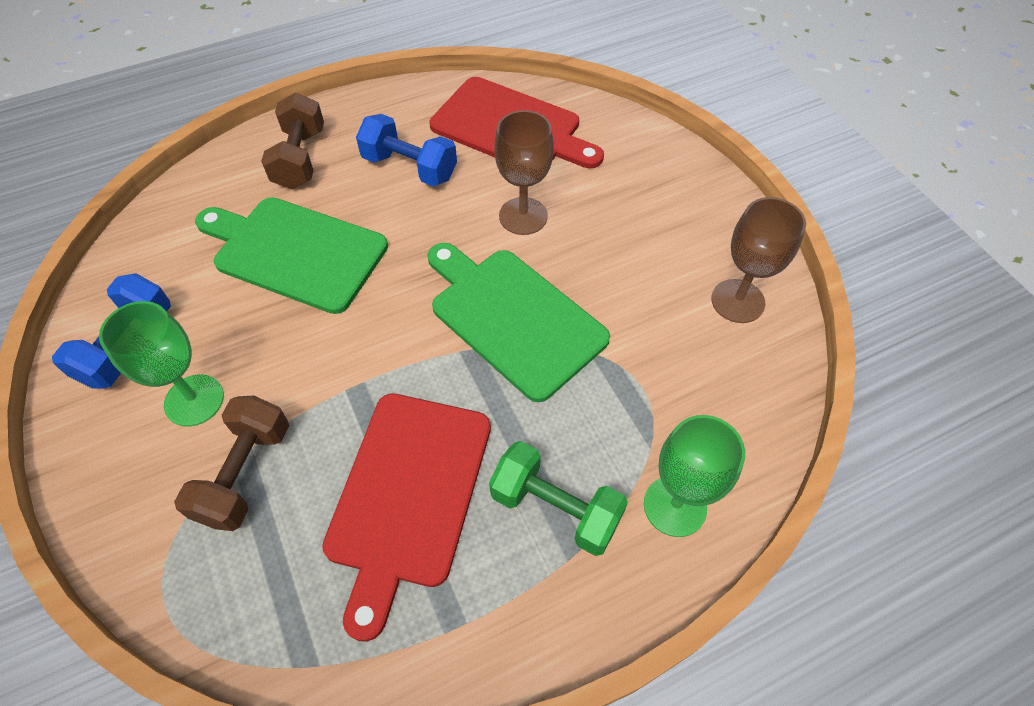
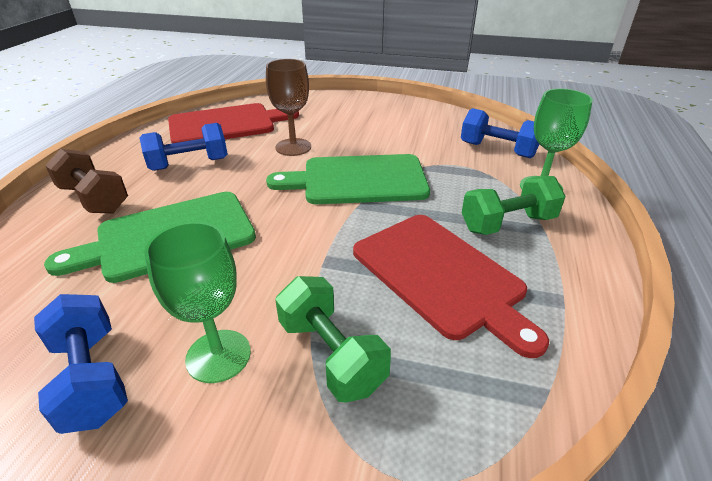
camera: 50 degrees left, 20 degrees down
brown dumbbell [174,395,289,531] -> green dumbbell [275,276,391,403]
brown goblet [711,197,806,323] -> none
none -> blue dumbbell [461,108,539,158]

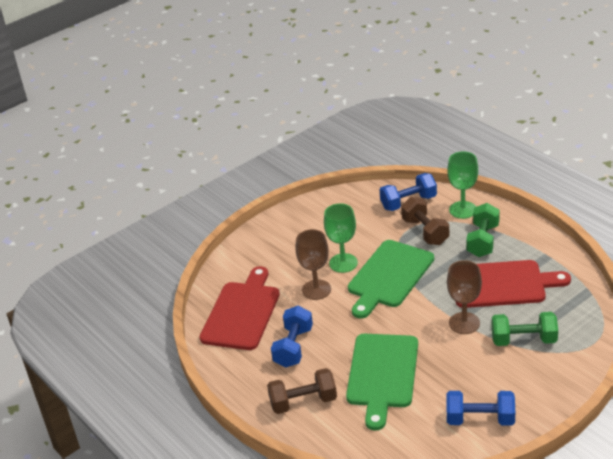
camera: 50 degrees left, 0 degrees up
green goblet [144,222,251,383] -> green goblet moved to [324,203,358,273]
none -> brown dumbbell [401,197,449,245]
none -> brown goblet [447,260,482,334]

